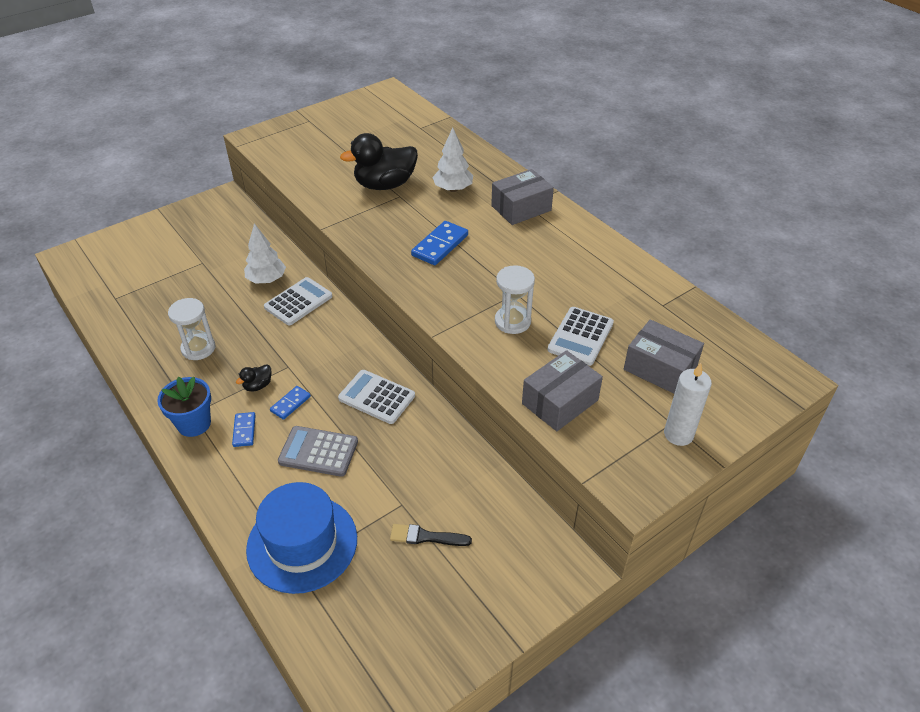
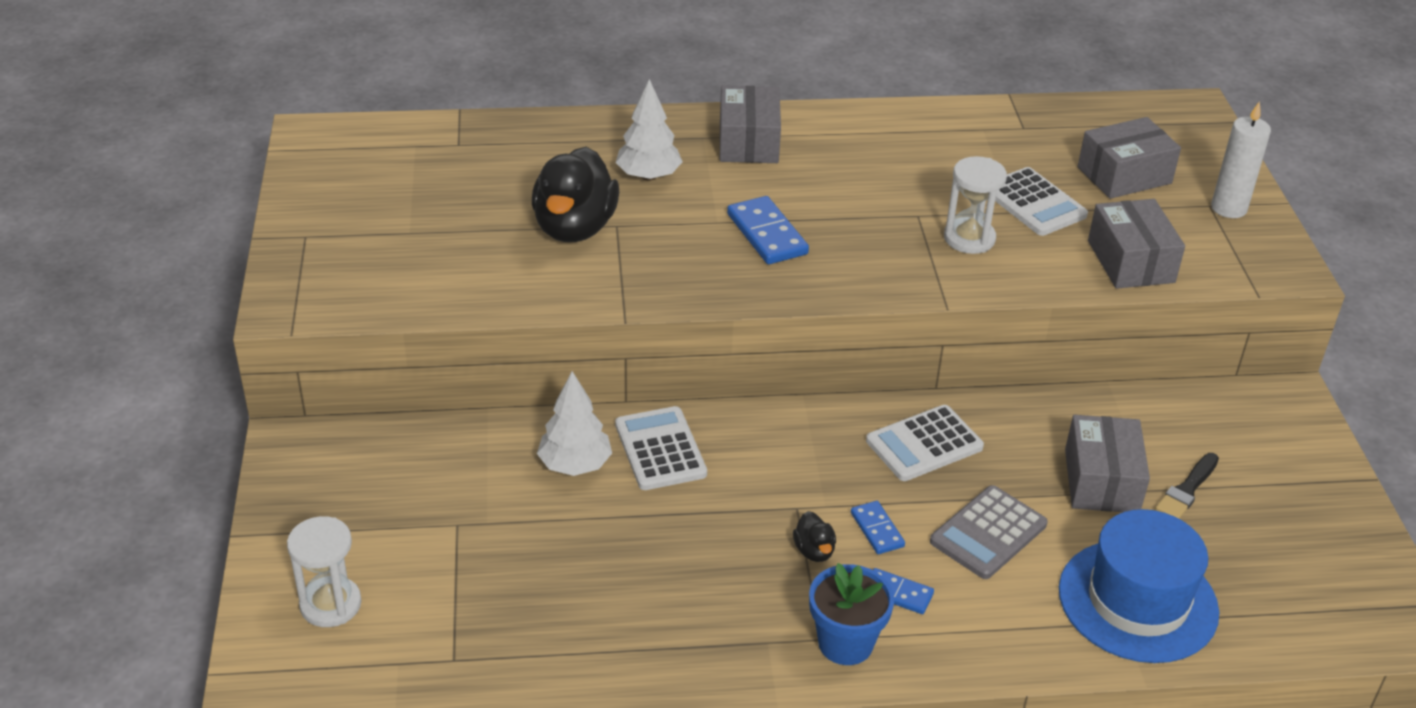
camera: 60 degrees left, 5 degrees down
white hourglass [168,298,215,360] -> white hourglass moved to [287,516,362,627]
none -> grey box [1065,415,1150,512]

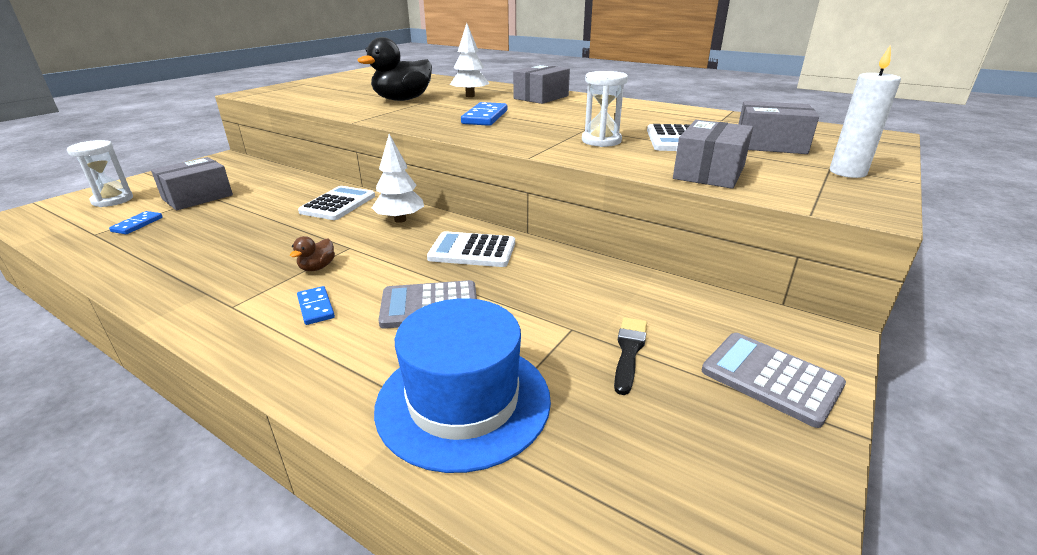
camera: 40 degrees right, 10 degrees down
white tree [537,371,612,476] -> white tree moved to [372,134,424,223]
black duck [793,511,836,562] -> brown duck [290,236,335,271]
blue flower pot [809,563,894,665] -> none
blue domino [851,501,905,554] -> blue domino moved to [109,211,163,234]
grey box [1065,415,1150,512] -> grey box moved to [151,157,233,210]
black brush [1155,453,1219,519] -> black brush turned 120 degrees clockwise [614,317,647,395]
none -> grey calculator [702,333,846,428]

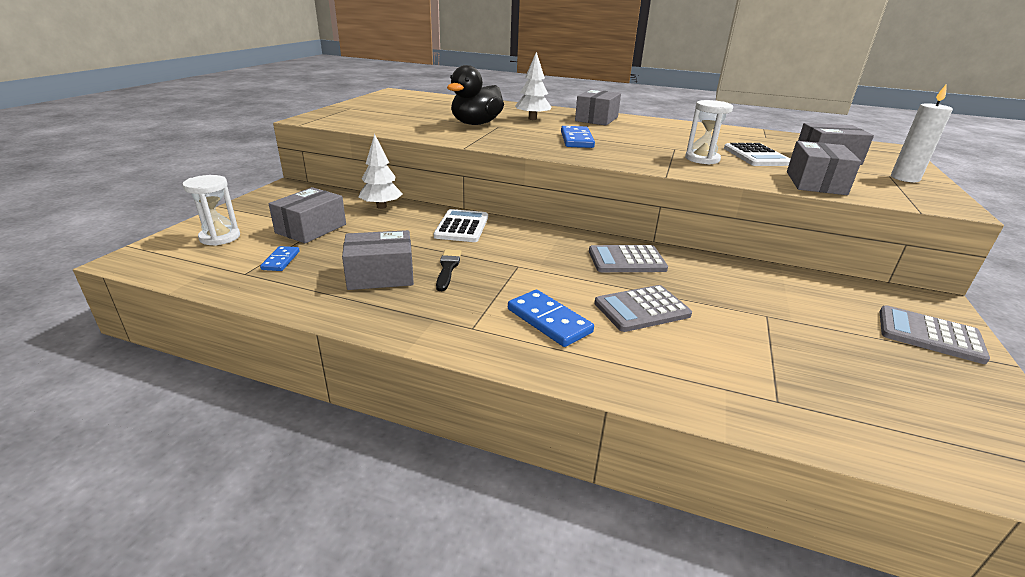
camera: 15 degrees left, 0 degrees up
brown duck [290,236,335,271] -> none
blue domino [297,286,335,325] -> blue domino [508,290,594,347], size x1.67
white tree [372,134,424,223] -> white tree moved to [359,134,402,209]
blue hat [374,298,551,473] -> none
white calculator [427,231,515,267] -> grey calculator [589,245,668,272]
black brush [614,317,647,395] -> black brush moved to [436,249,462,291]
none -> grey box [342,230,414,290]

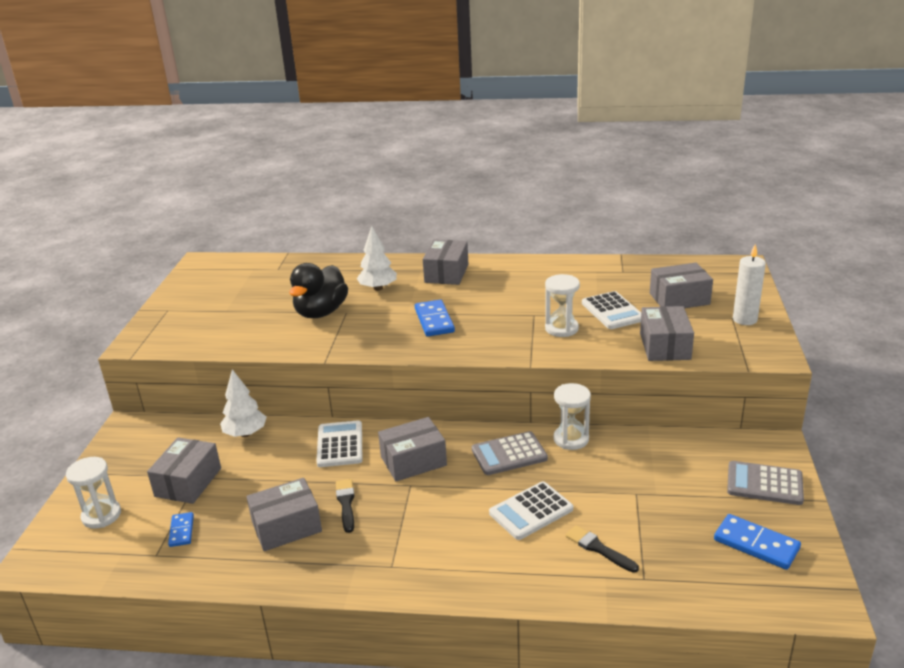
camera: 10 degrees left, 0 degrees up
blue domino [508,290,594,347] -> blue domino moved to [714,514,801,570]
grey calculator [594,285,692,332] -> white calculator [489,481,573,540]
none -> grey box [378,417,447,481]
none -> white hourglass [554,383,591,450]
none -> black brush [565,525,639,573]

